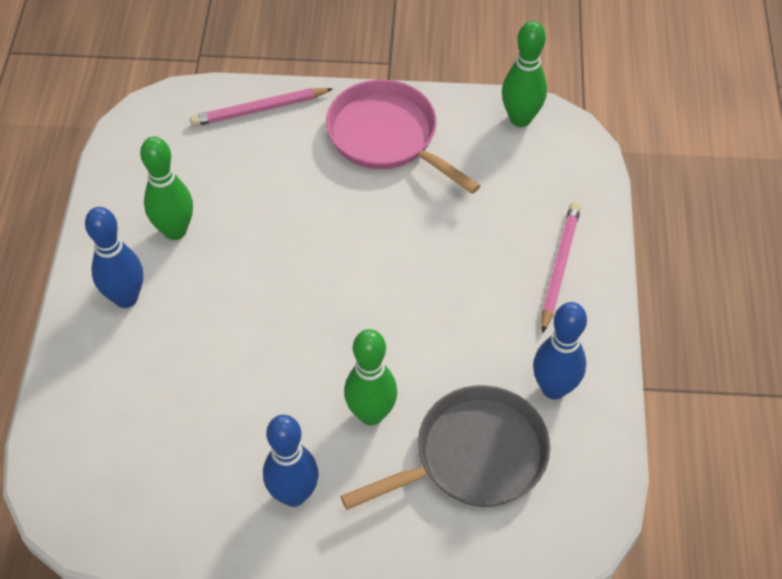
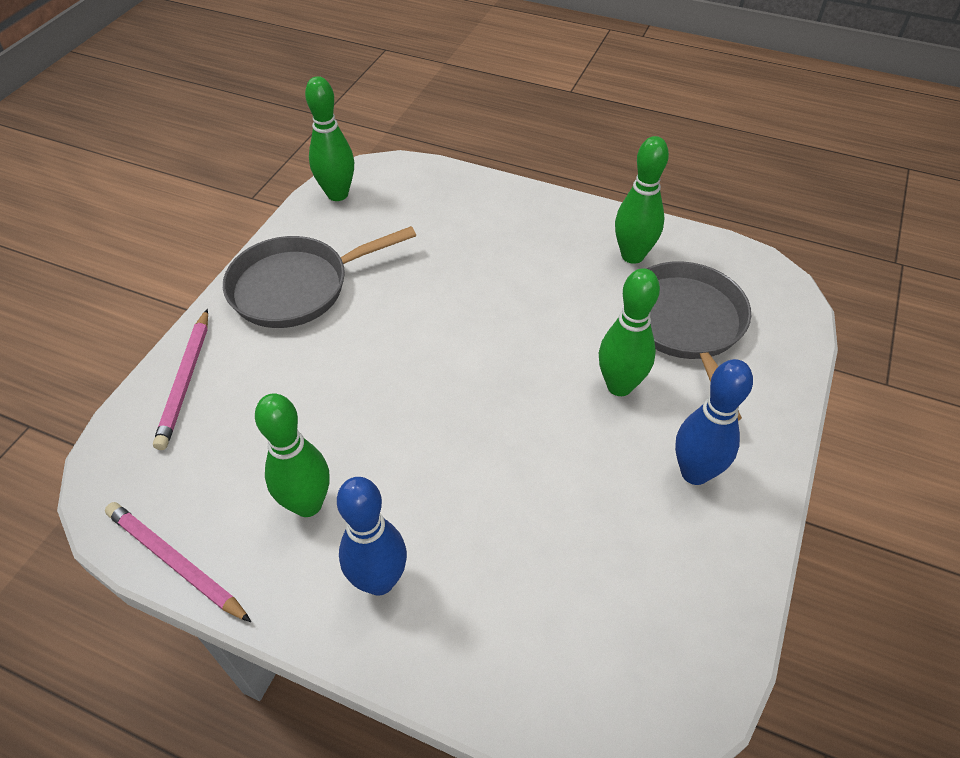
camera: 70 degrees left, 5 degrees down
pink pan [326,80,481,194] -> grey pan [223,226,416,328]
blue bowling pin [533,302,587,400] -> green bowling pin [615,136,669,264]
pink pencil [542,203,581,333] -> pink pencil moved to [105,502,251,622]

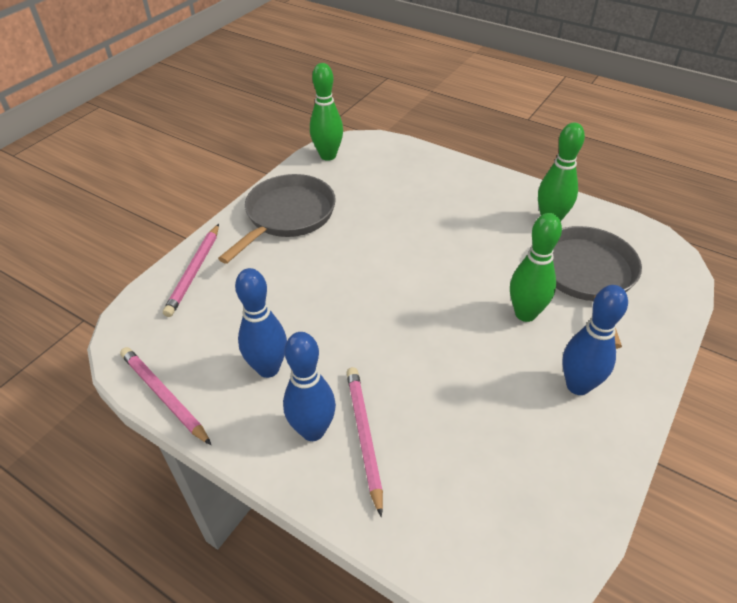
camera: 10 degrees right, 5 degrees down
grey pan [223,226,416,328] -> grey pan turned 135 degrees clockwise [218,174,336,264]
green bowling pin [255,393,329,517] -> blue bowling pin [235,268,287,378]
none -> pink pencil [347,367,383,517]

